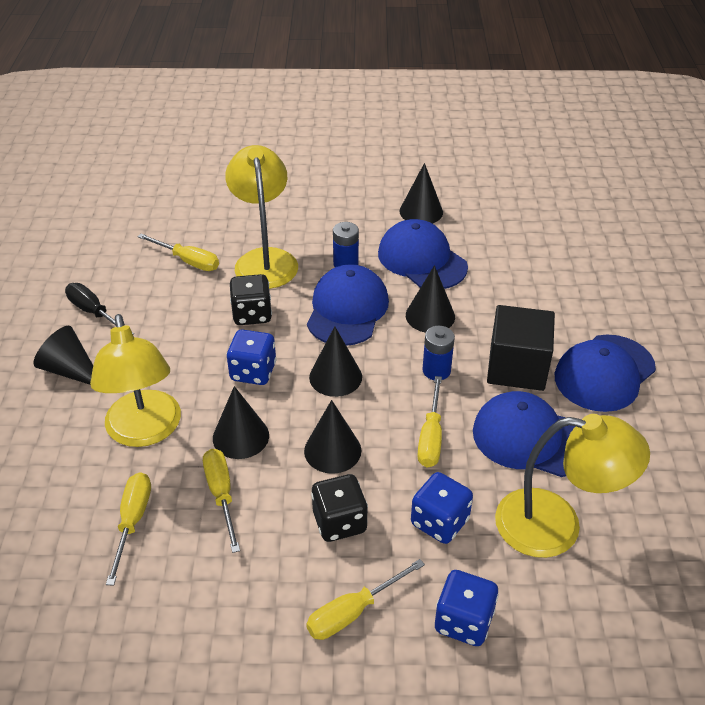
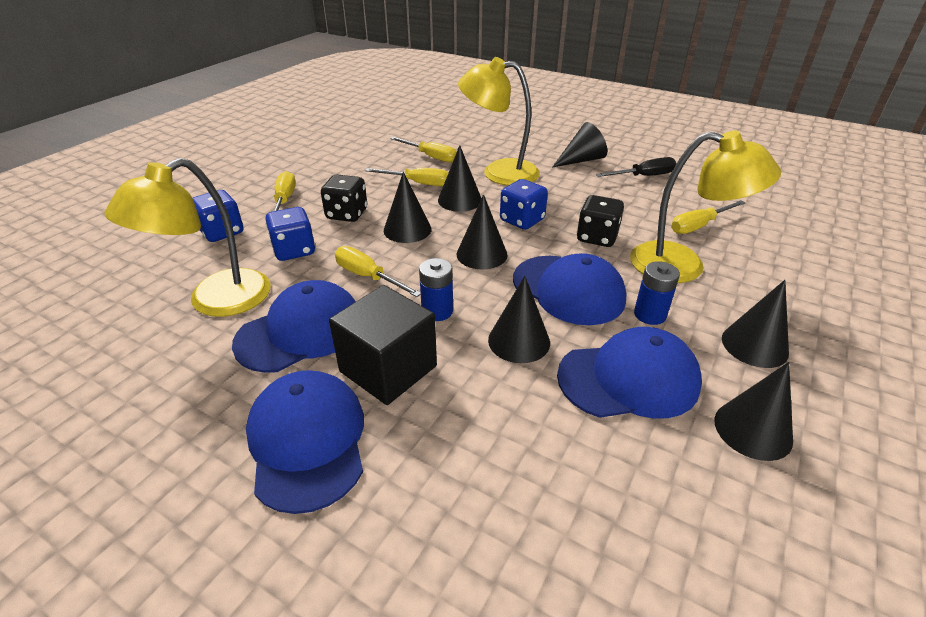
camera: 120 degrees right, 5 degrees down
none -> black cone [722,280,789,368]

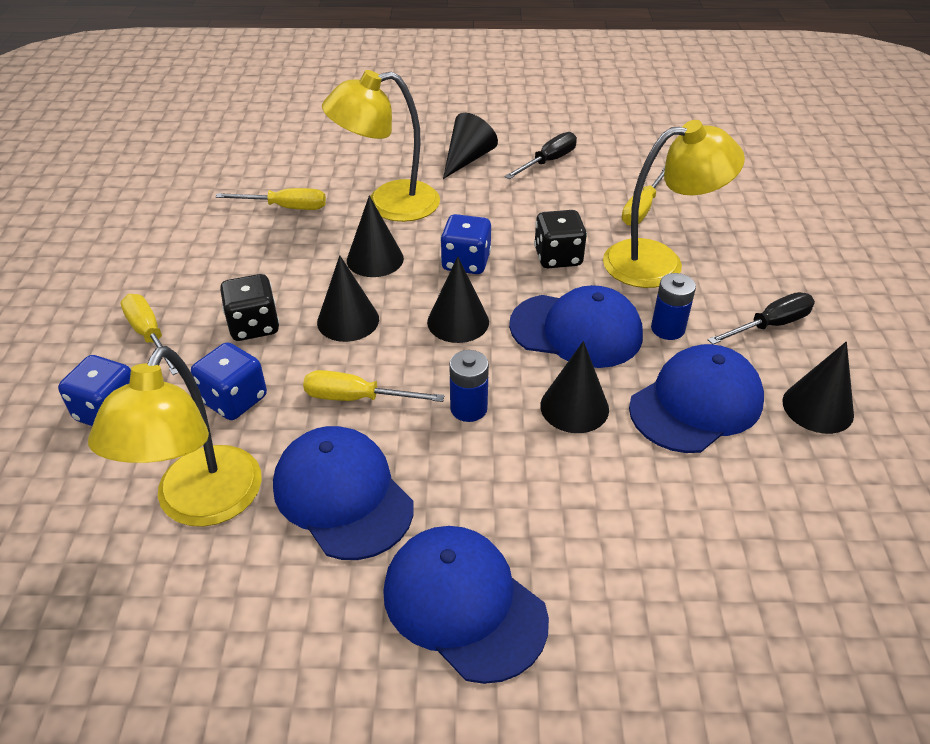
camera: 30 degrees left, 5 degrees up
blue cap [232,280,356,373] -> blue cap turned 60 degrees counterclockwise [273,426,414,560]
black cube [329,285,437,405] -> none
yellow screwdriver [365,168,448,186] -> none
black cone [722,280,789,368] -> black screwdriver [708,292,815,344]

